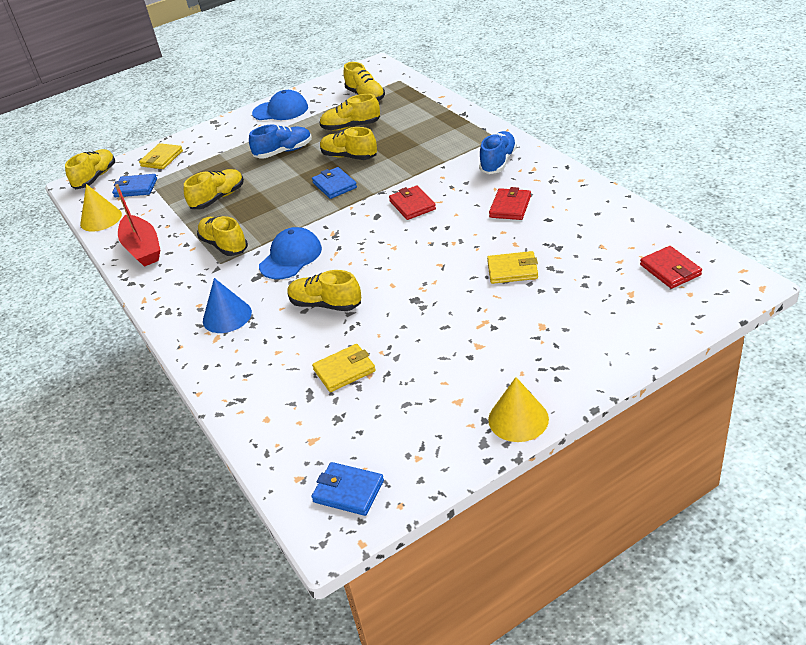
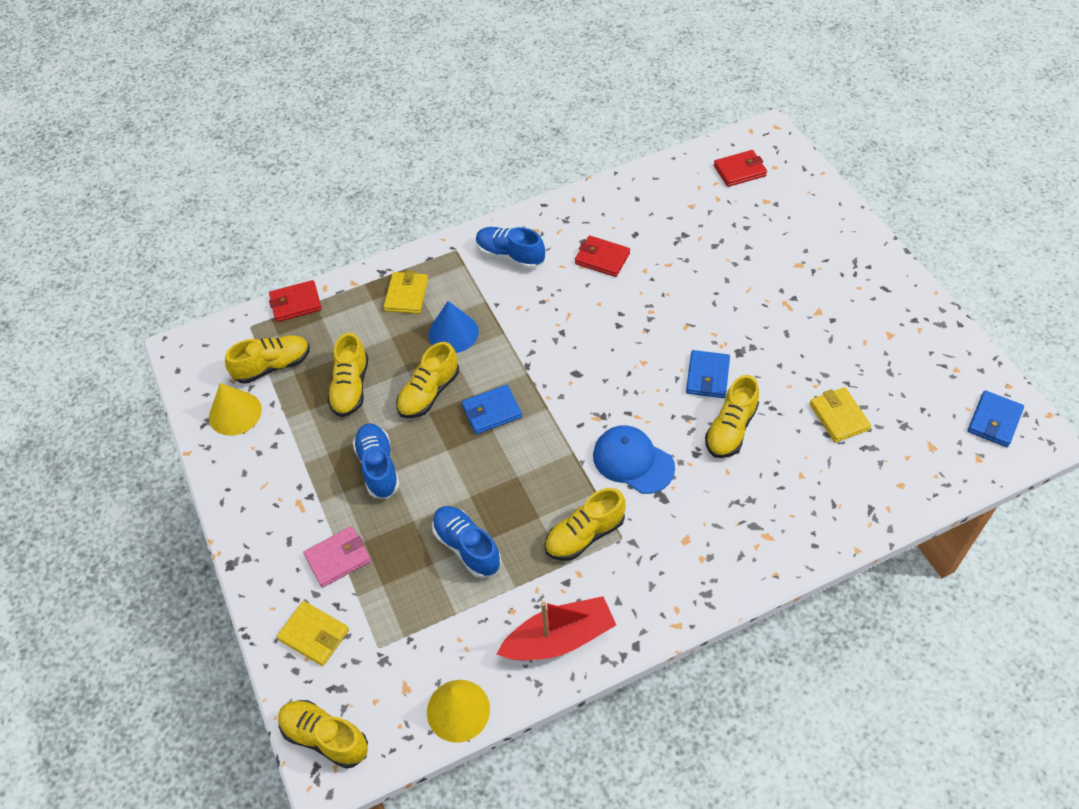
camera: 85 degrees left, 15 degrees up
blue wallet [112,174,157,197] -> blue wallet moved to [686,350,730,398]
yellow shoe [184,169,244,209] -> blue shoe [432,506,501,578]
blue cone [203,278,252,333] -> blue cone moved to [428,301,479,353]
blue cap [252,90,308,120] -> none
red wallet [389,186,436,220] -> red wallet moved to [269,280,322,322]
yellow wallet [487,251,538,284] -> yellow wallet moved to [384,271,428,314]
yellow cone [488,377,549,442] -> yellow cone moved to [209,383,262,436]
none -> pink wallet [303,526,371,588]

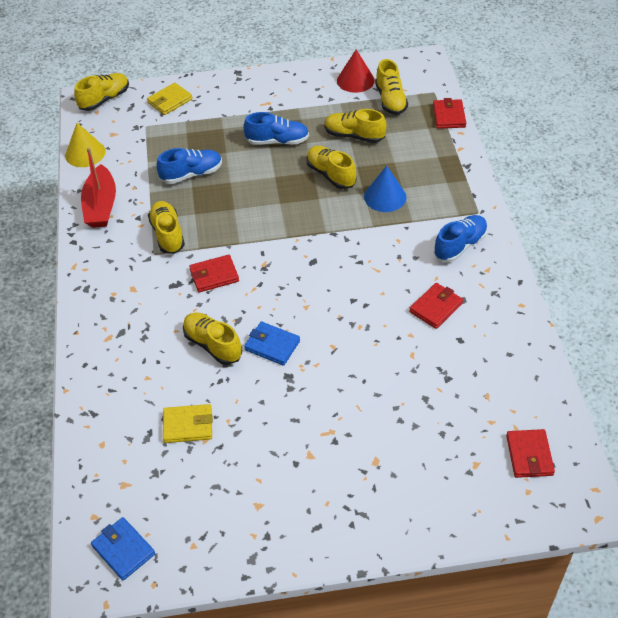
camera: 105 degrees right, 5 degrees down
yellow cone [209,383,262,436] -> red cone [337,50,375,93]
pink wallet [303,526,371,588] -> none
yellow wallet [384,271,428,314] -> none
blue wallet [462,385,522,434] -> none
blue cap [593,425,675,494] -> red wallet [189,255,239,292]

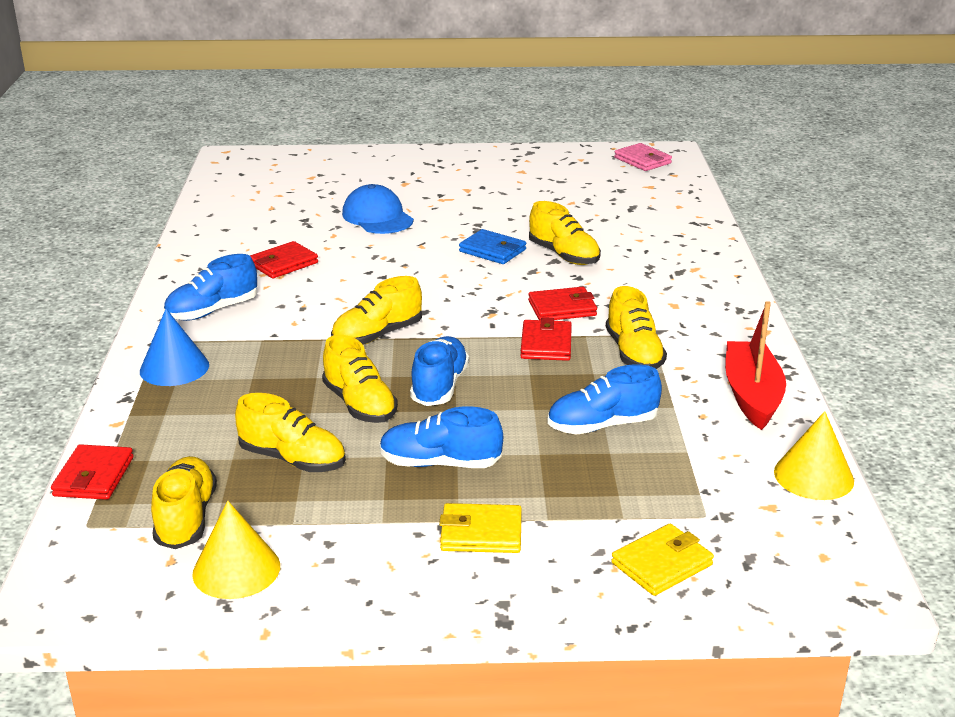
camera: 175 degrees left, 20 degrees down
yellow shoe [74,73,129,111] -> yellow shoe moved to [331,276,422,345]
blue wallet [91,517,155,581] -> pink wallet [614,143,672,171]
yellow wallet [163,404,213,443] -> yellow wallet moved to [439,503,522,553]
red cone [337,50,375,93] -> yellow cone [192,501,280,599]
blue cone [364,166,406,212] -> blue cone moved to [140,309,209,386]
red wallet [506,429,555,478] -> red wallet moved to [521,317,572,361]
none -> blue cap [342,184,414,234]
none -> blue shoe [410,336,469,406]

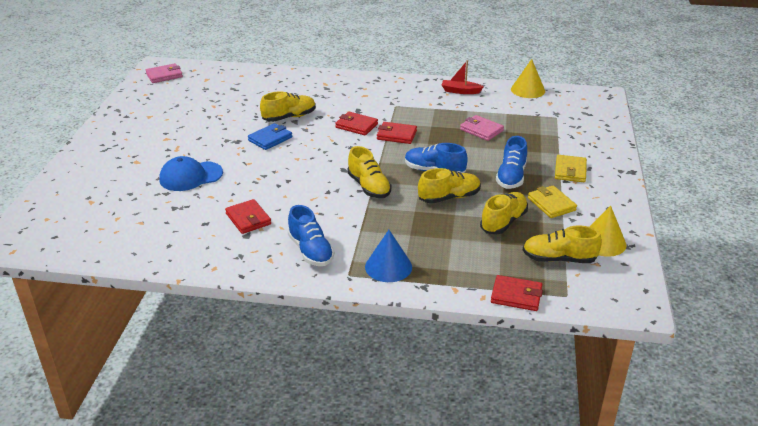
camera: 80 degrees left, 5 degrees up
red wallet [528,287,597,320] -> red wallet turned 60 degrees counterclockwise [335,112,378,135]
blue shoe [547,364,662,435] -> pink wallet [460,115,504,141]
yellow shoe [606,286,667,369] -> none
yellow wallet [611,524,714,596] -> yellow wallet moved to [528,185,577,218]
red boat [725,301,786,430] -> red boat [442,60,484,94], size x0.62

